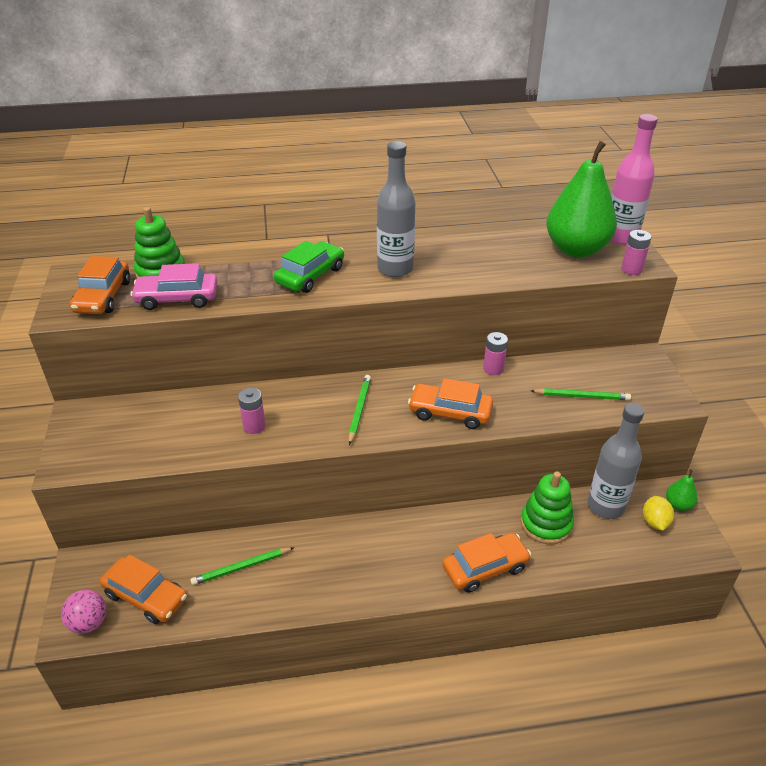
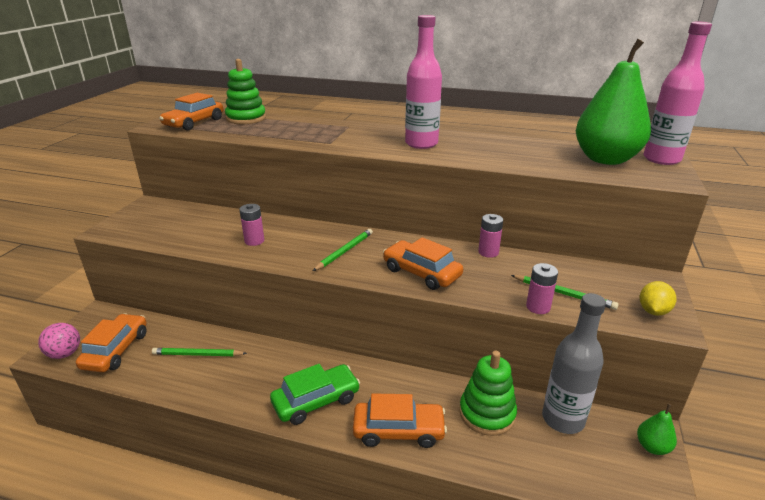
camera: 25 degrees right, 10 degrees down
orange car [100,554,187,624] -> orange car turned 135 degrees counterclockwise [76,314,147,372]
pink car [130,263,217,310] -> none
green car [274,241,344,293] -> green car moved to [270,364,360,425]
grey bottle [377,141,415,277] -> pink bottle [405,15,442,149]
pink battery [621,230,651,275] -> pink battery moved to [526,263,558,314]
yellow lemon [643,496,674,531] -> yellow lemon moved to [640,281,676,316]

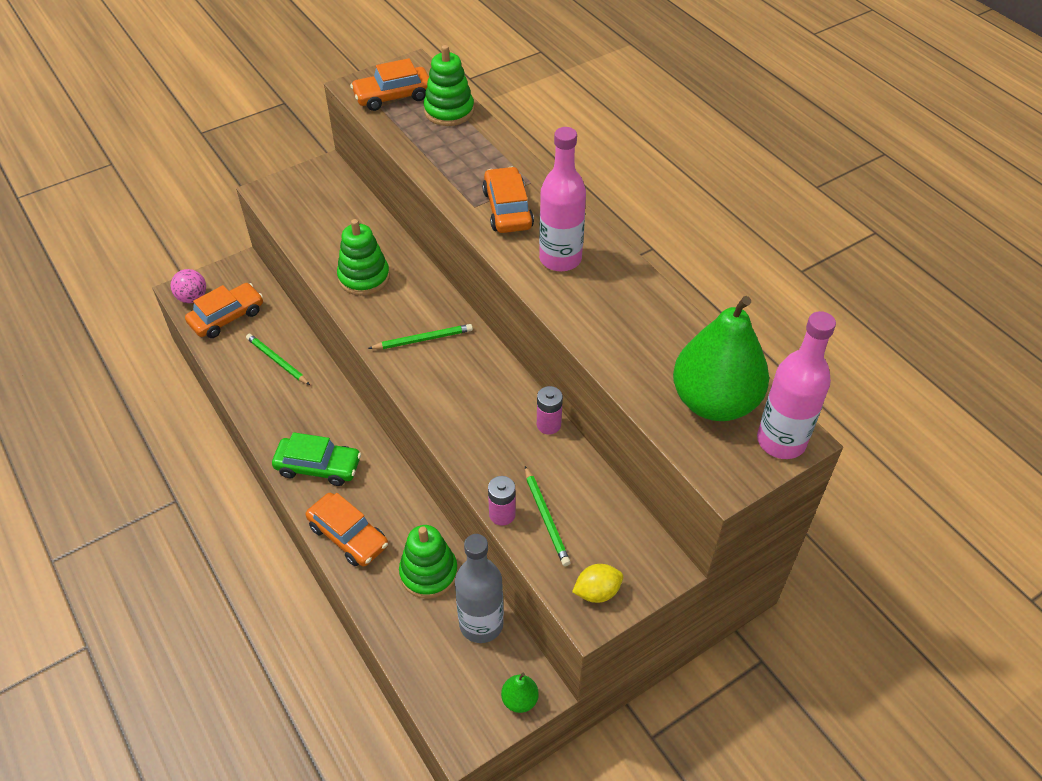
camera: 40 degrees right, 20 degrees up
pink battery [239,204,264,246] -> green stacking toy [337,219,390,296]
orange car [383,237,463,290] -> orange car moved to [482,166,534,233]

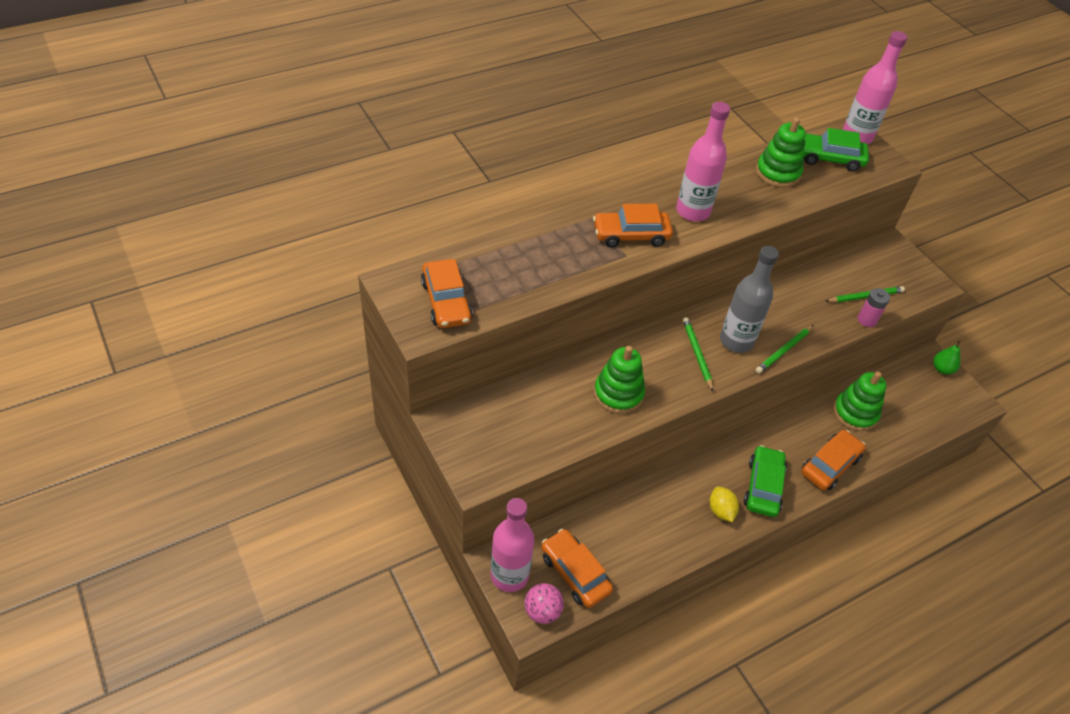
camera: 90 degrees left, 0 degrees up
green pencil [246,334,310,385] -> green pencil moved to [755,325,814,374]
green stacking toy [424,45,474,126] -> green stacking toy moved to [756,117,806,188]
grey bottle [455,534,504,643] -> grey bottle moved to [720,246,779,353]
pink battery [537,386,563,434] -> none
yellow lemon [572,564,623,603] -> yellow lemon moved to [710,486,739,522]
green pear [673,296,769,421] -> green car [804,128,869,171]
none -> pink bottle [491,498,534,592]

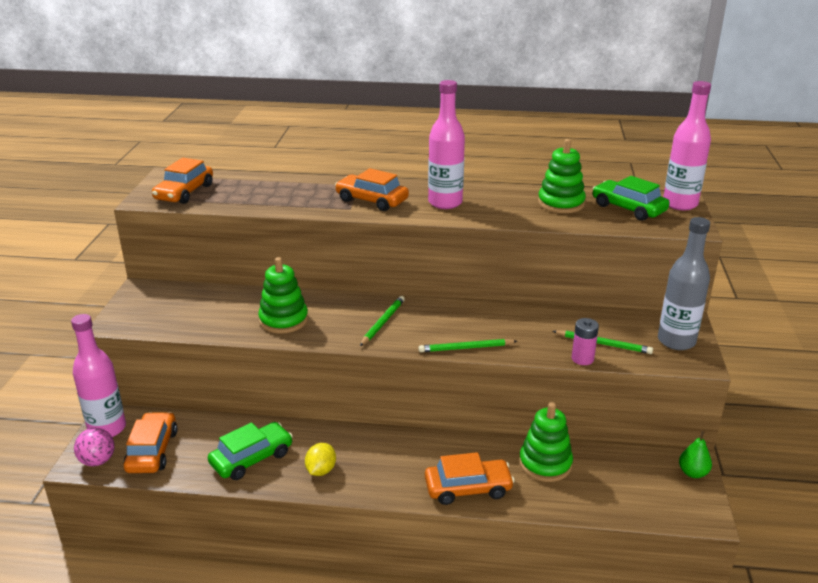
camera: 40 degrees right, 20 degrees down
grey bottle [720,246,779,353] -> grey bottle moved to [658,217,710,350]
green car [744,445,787,517] -> green car moved to [208,422,293,480]

